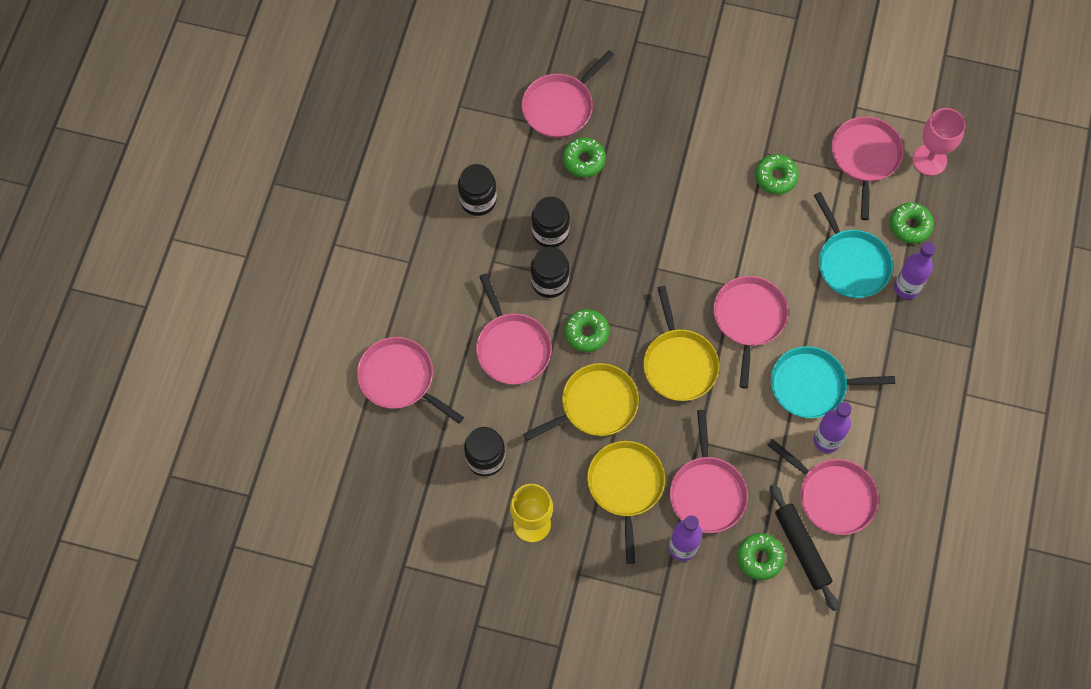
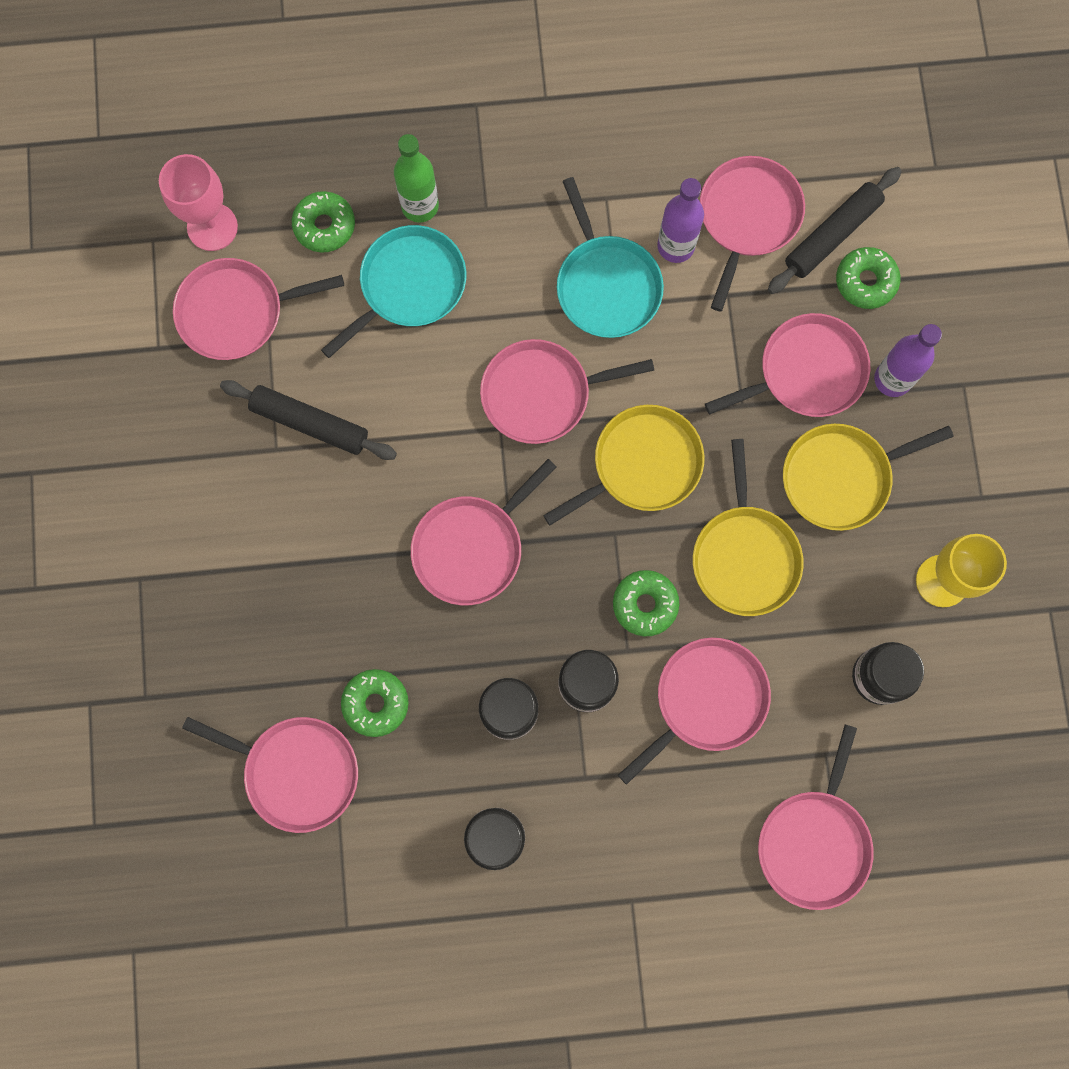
camera: 110 degrees left, 10 degrees up
yellow pan [523,363,639,441] -> yellow pan turned 135 degrees counterclockwise [693,439,804,616]
green donut [755,154,799,194] -> black rolling pin [220,380,397,460]
purple bottle [894,242,936,299] -> green bottle [394,134,439,223]
none -> pink pan [411,459,556,605]

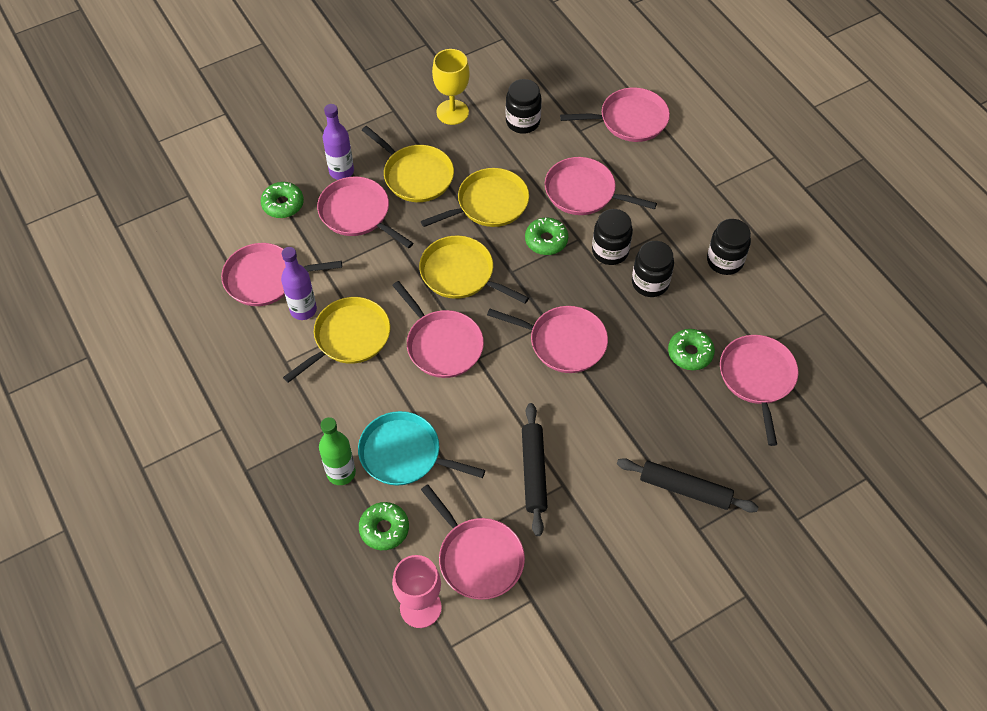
camera: 115 degrees left, 20 degrees down
turquoise pan [557,177,664,338] -> yellow pan [283,297,390,383]
black rolling pin [768,167,902,294] -> black rolling pin moved to [617,458,758,513]

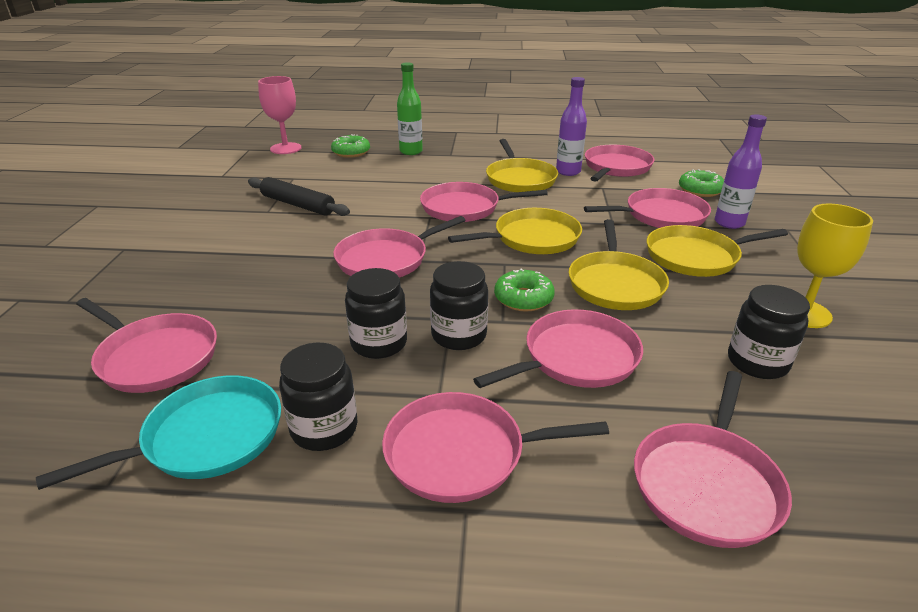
camera: 125 degrees right, 25 degrees down
turquoise pan [358,411,485,486] -> turquoise pan moved to [36,375,281,490]
pink pan [421,484,525,600] -> pink pan moved to [382,392,609,503]
black rolling pin [617,458,758,513] -> none
green donut [668,329,715,370] -> none

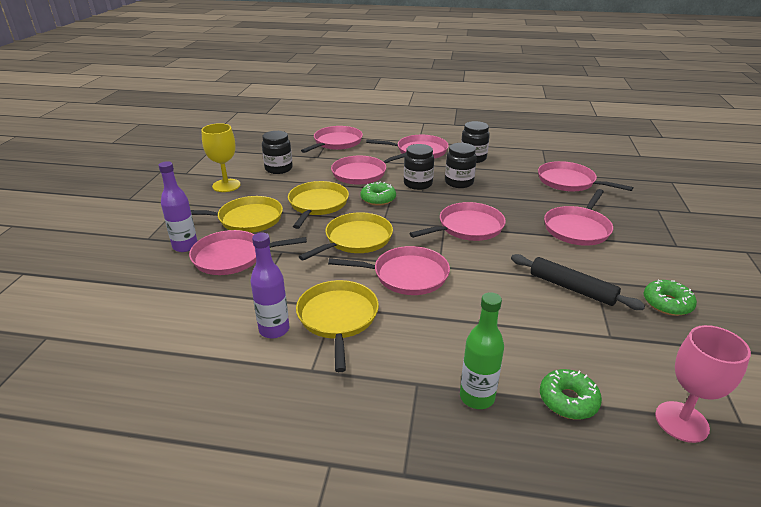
camera: 175 degrees left, 0 degrees up
turquoise pan [36,375,281,490] -> none
yellow pan [448,208,582,254] -> yellow pan turned 150 degrees clockwise [298,212,393,261]
pink pan [585,145,654,182] -> pink pan moved to [544,189,613,246]
green donut [679,169,724,197] -> green donut moved to [644,280,697,316]

